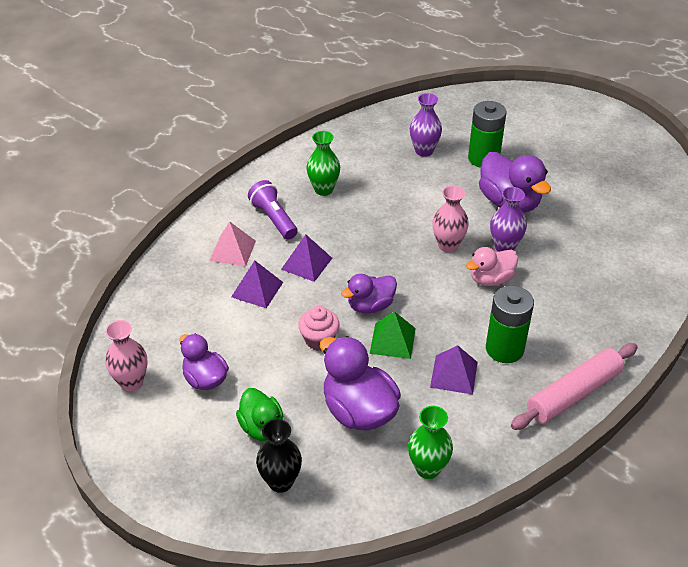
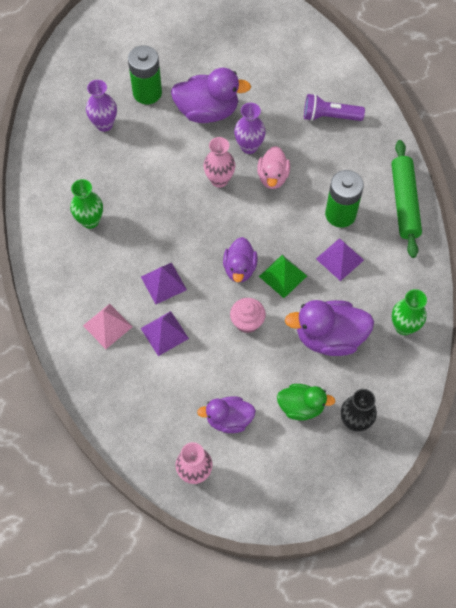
camera: 55 degrees left, 20 degrees up
purple flashlight [248,180,298,239] -> purple flashlight moved to [304,94,365,121]
pink rolling pin [511,343,638,430] -> green rolling pin [391,140,422,258]

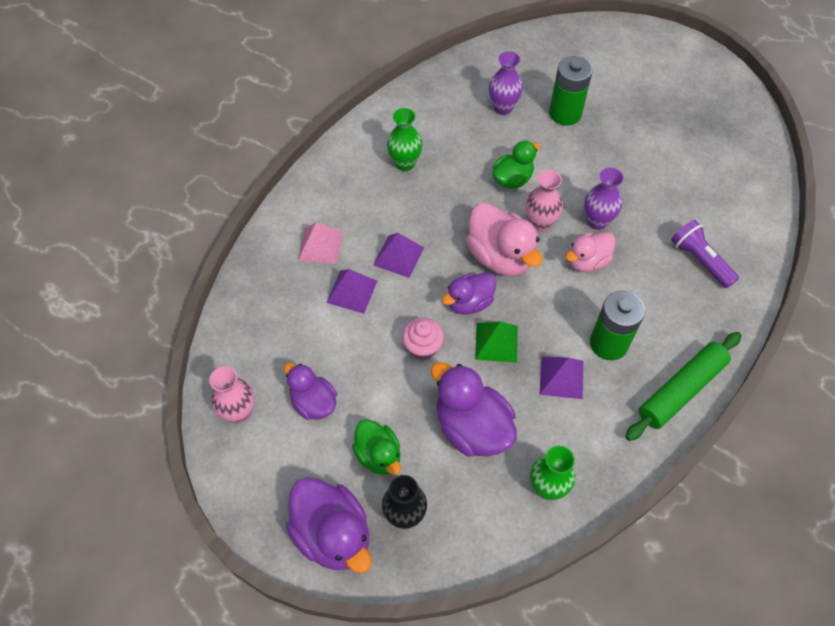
camera: 50 degrees right, 5 degrees down
purple duck [171,68,251,123] -> purple duck moved to [286,477,371,573]
none -> pink duck [466,202,542,276]
none -> green duck [492,141,540,189]

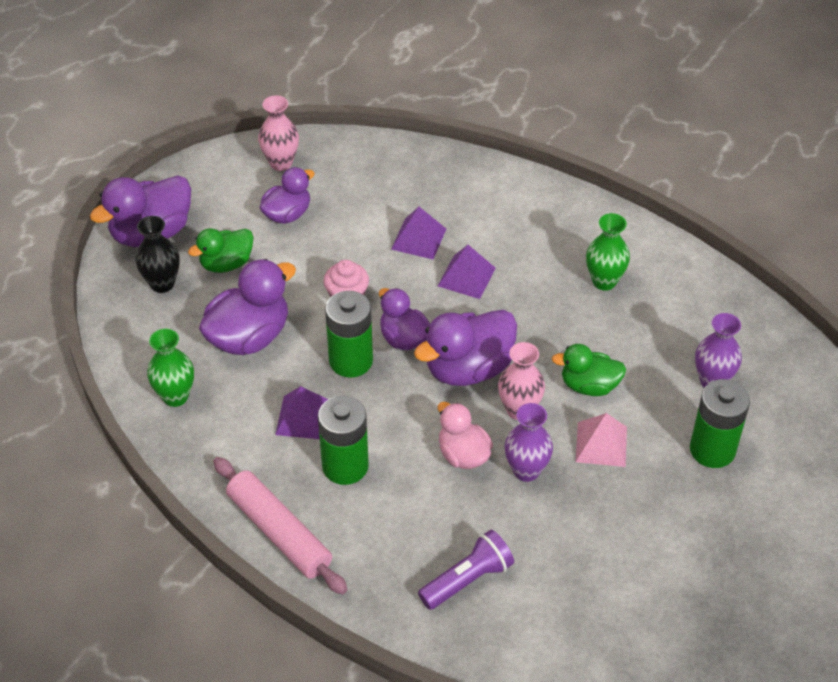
camera: 90 degrees right, 10 degrees down
pink pyramid [298,222,343,264] -> pink pyramid moved to [576,413,627,467]
pink duck [466,202,542,276] -> purple duck [414,310,517,386]
green pyramid [475,321,518,363] -> green battery [325,291,373,378]
green duck [492,141,540,189] -> green duck turned 135 degrees clockwise [552,344,626,396]
green rolling pin [625,332,742,441] -> pink rolling pin [213,457,347,595]

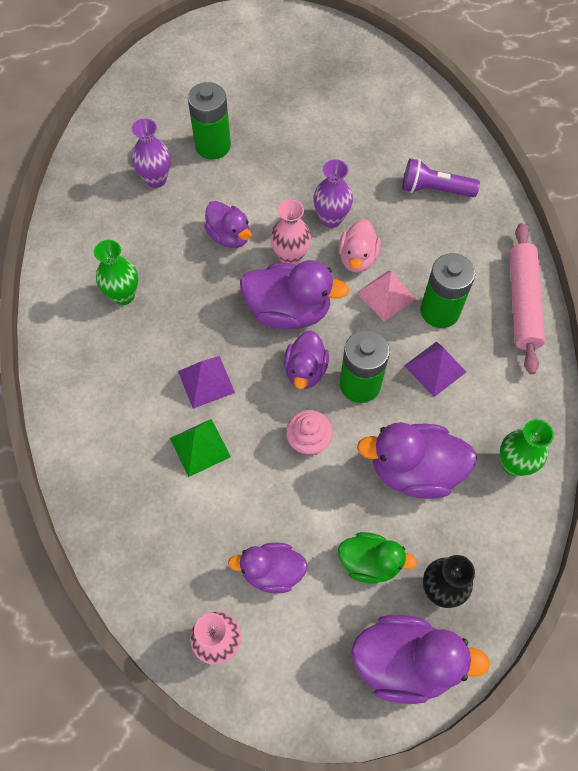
camera: 135 degrees left, 15 degrees up
purple pyramid [391,207,446,259] -> green pyramid [170,419,231,477]
green duck [552,344,626,396] -> purple duck [204,201,251,248]
pink pyramid [576,413,627,467] -> pink pyramid moved to [357,271,416,322]

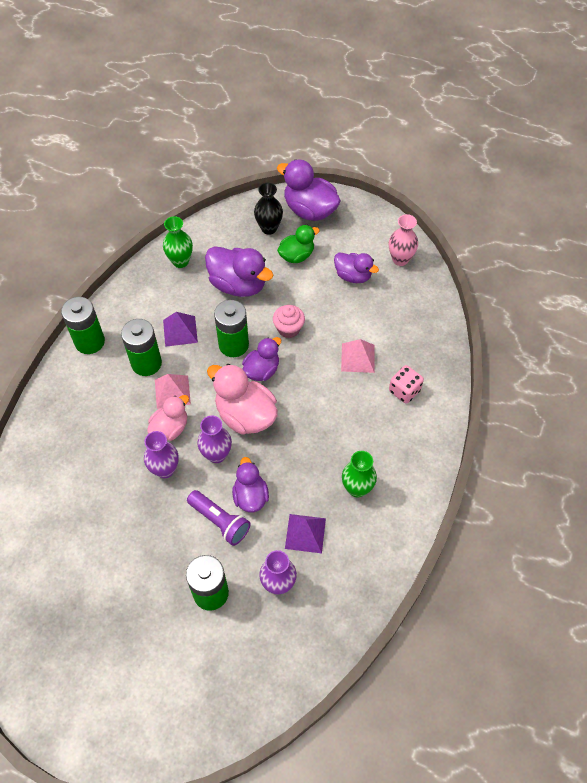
camera: 150 degrees left, 5 degrees down
green pyramid [170,419,231,477] -> pink pyramid [341,339,375,373]
purple pyramid [178,356,235,409] -> purple pyramid moved to [285,514,326,553]
purple duck [240,260,349,329] -> pink duck [207,364,278,435]
pink vase [270,199,311,265] -> purple vase [197,416,232,463]
green duck [338,532,417,584] -> green duck turned 105 degrees clockwise [277,225,320,263]
purple flashlight [402,158,480,197] -> purple flashlight moved to [187,490,251,546]
pink rolling pin [509,223,545,375] -> green battery [61,297,105,354]
none -> pink dice [389,365,424,404]

